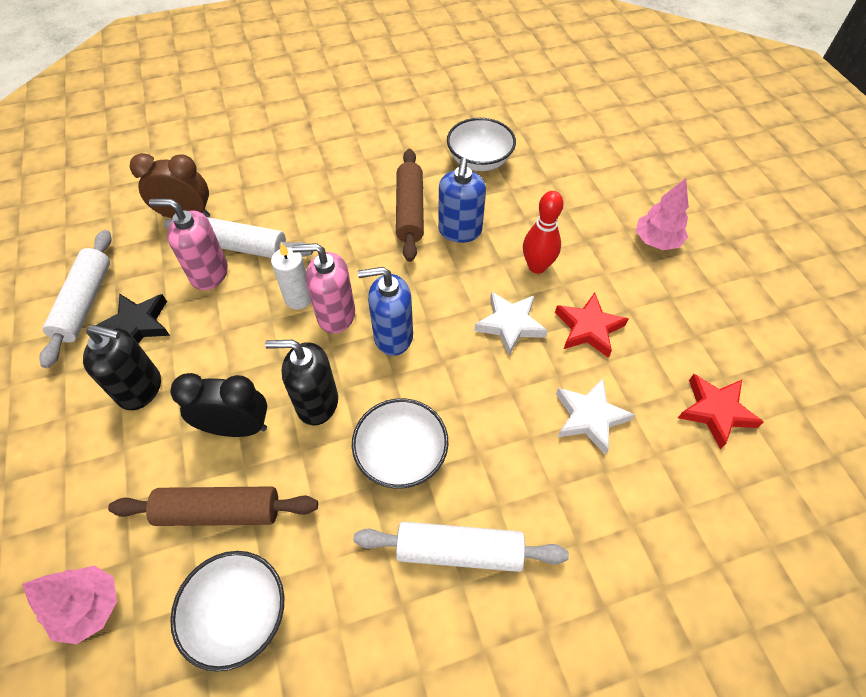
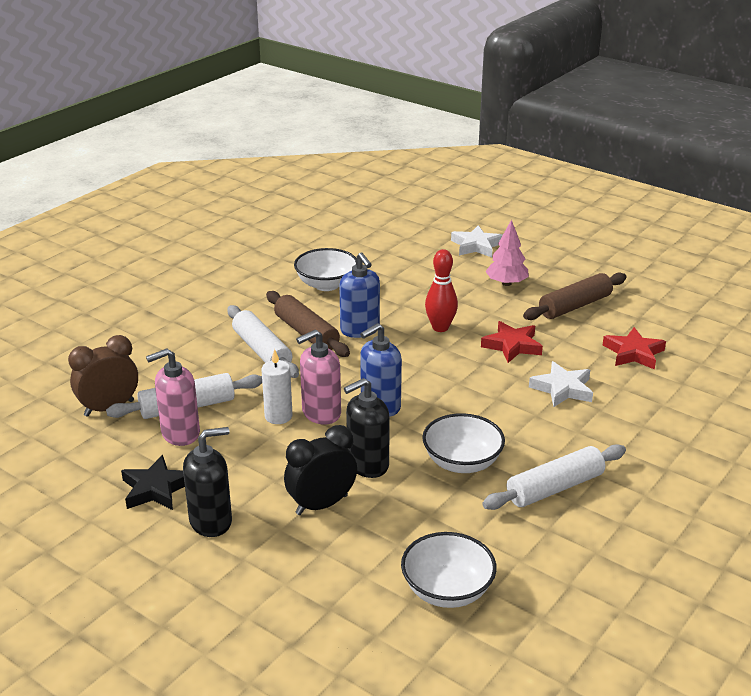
camera: 35 degrees left, 25 degrees down
pink tree [22,565,117,644] -> none
white rolling pin [39,230,112,368] -> white rolling pin moved to [227,305,299,378]
brown rolling pin [108,486,318,526] -> brown rolling pin moved to [523,273,627,320]
white star [474,292,548,356] -> white star moved to [451,225,503,257]

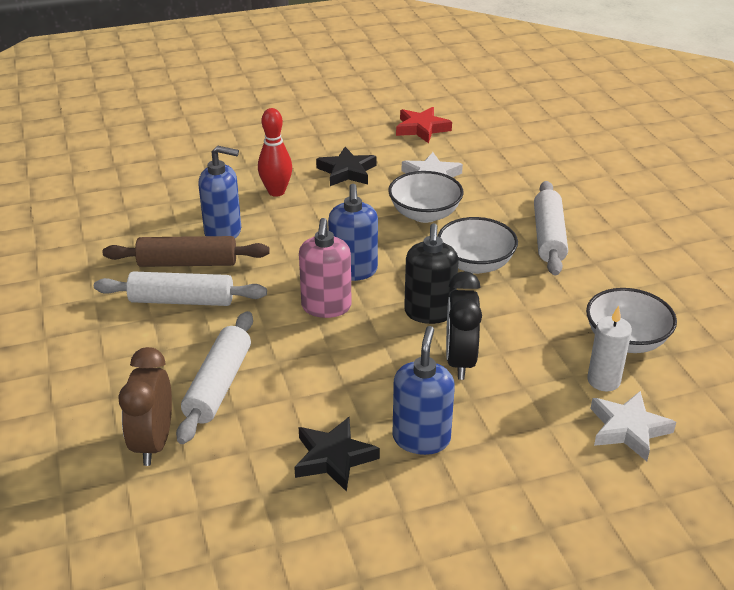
camera: 55 degrees left, 5 degrees up
pink soap dispenser [146,348,200,446] -> none
black soap dispenser [183,427,232,537] -> blue soap dispenser [392,326,455,455]
white candle [261,349,293,424] -> white candle moved to [587,306,632,391]
white bowl [294,248,357,291] -> white bowl moved to [388,171,463,223]
white star [451,225,503,257] -> white star moved to [590,391,676,461]
red star [481,321,543,363] -> black star [316,147,376,186]
pink tree [485,219,529,286] -> none
brown rolling pin [523,273,627,320] -> none

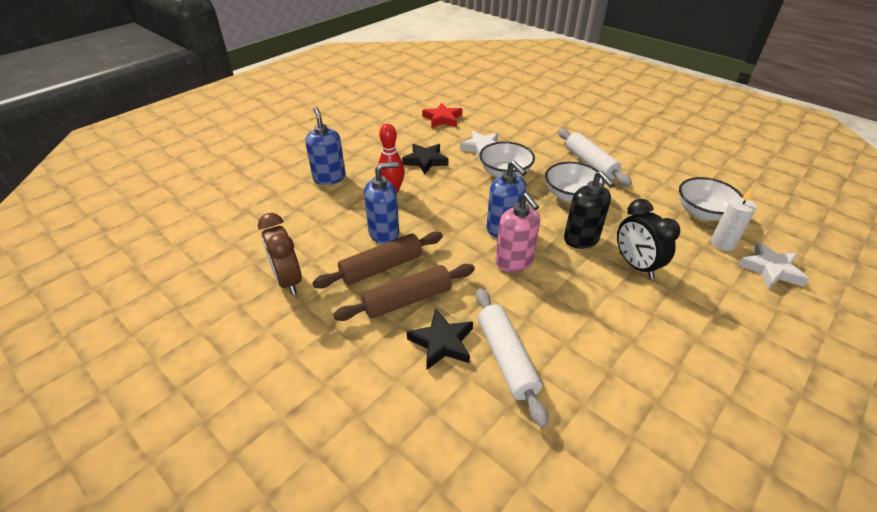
camera: 30 degrees left, 5 degrees up
white rolling pin [94,271,267,306] -> brown rolling pin [333,264,475,321]
brown clock [118,347,172,466] -> brown clock moved to [258,213,302,295]
black star [294,417,380,492] -> black star moved to [407,309,473,370]
blue soap dispenser [392,326,455,455] -> blue soap dispenser moved to [305,107,346,185]

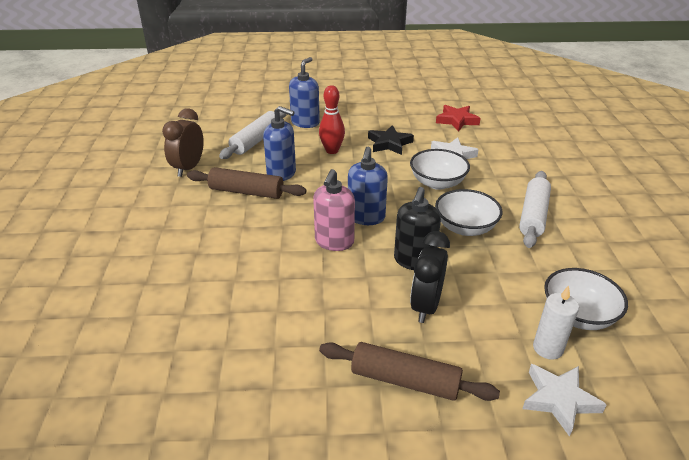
camera: 45 degrees right, 5 degrees down
brown rolling pin [333,264,475,321] -> brown rolling pin moved to [319,342,500,401]
black star [407,309,473,370] -> none
white rolling pin [476,288,548,428] -> white rolling pin moved to [219,111,287,159]

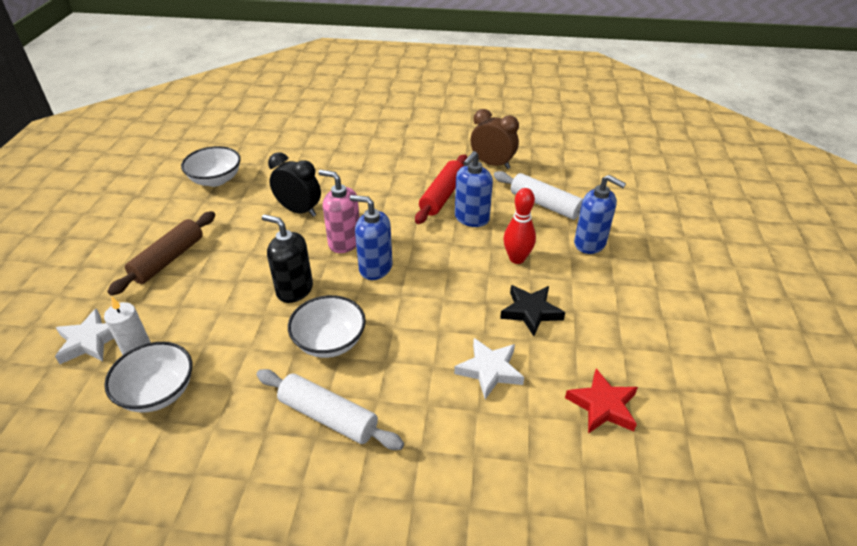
camera: 100 degrees right, 5 degrees up
brown rolling pin [187,167,306,199] -> red rolling pin [415,155,467,224]
white bowl [410,149,470,190] -> white bowl moved to [181,146,241,187]
black clock [410,231,450,323] -> black clock moved to [268,152,321,217]

